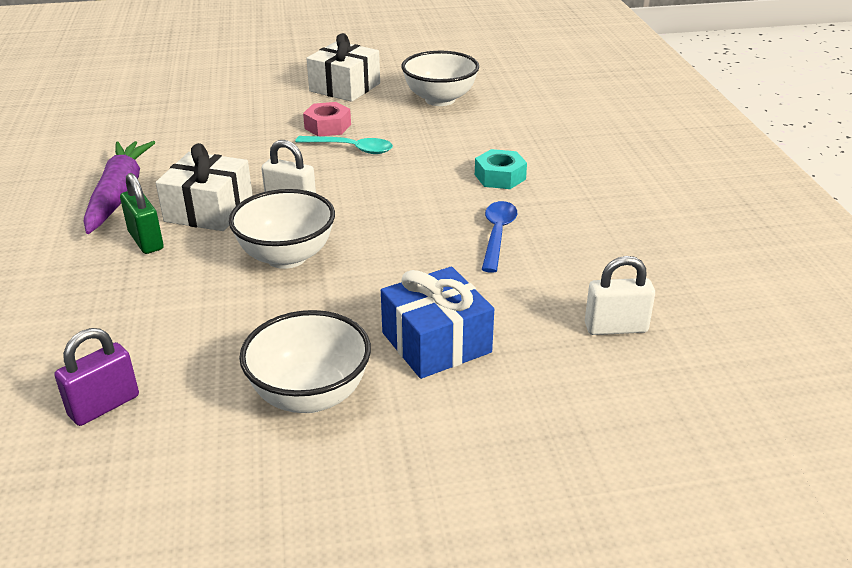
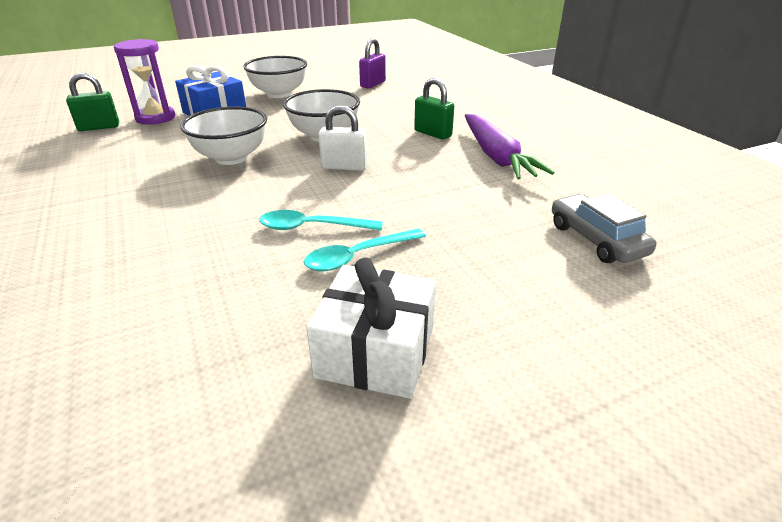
camera: 165 degrees right, 0 degrees up
white gift [156,143,253,231] -> none
pink nut [303,102,351,136] -> turquoise spoon [304,229,426,271]
white bowl [402,51,479,106] -> white bowl moved to [180,106,267,165]
turquoise nut [475,149,527,189] -> none
blue spoon [481,201,517,273] -> none
white padlock [585,256,655,335] -> green padlock [66,73,119,131]
none -> purple hourglass [114,39,175,125]
none -> grey car [552,193,656,263]

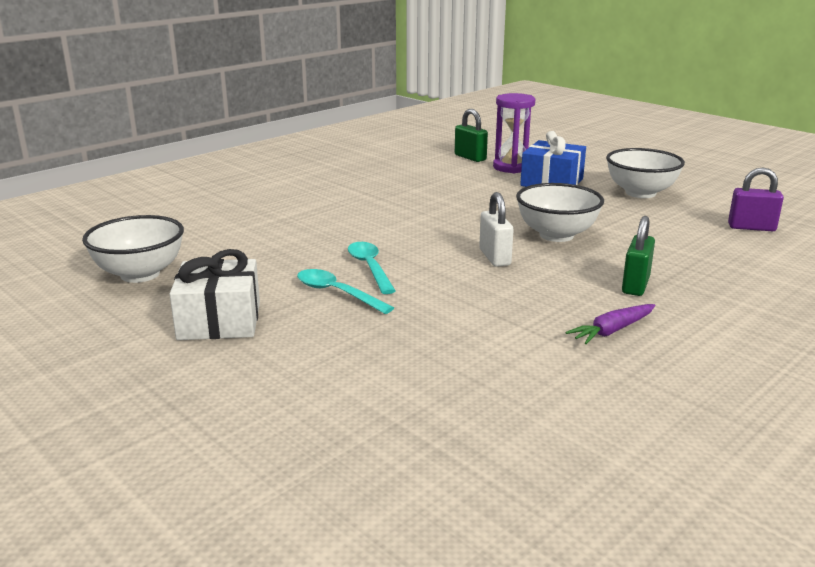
camera: 70 degrees right, 10 degrees down
white bowl [180,106,267,165] -> white bowl moved to [82,215,184,283]
purple carrot [465,114,555,179] -> purple carrot [565,304,655,344], size x0.55
grey car [552,193,656,263] -> none

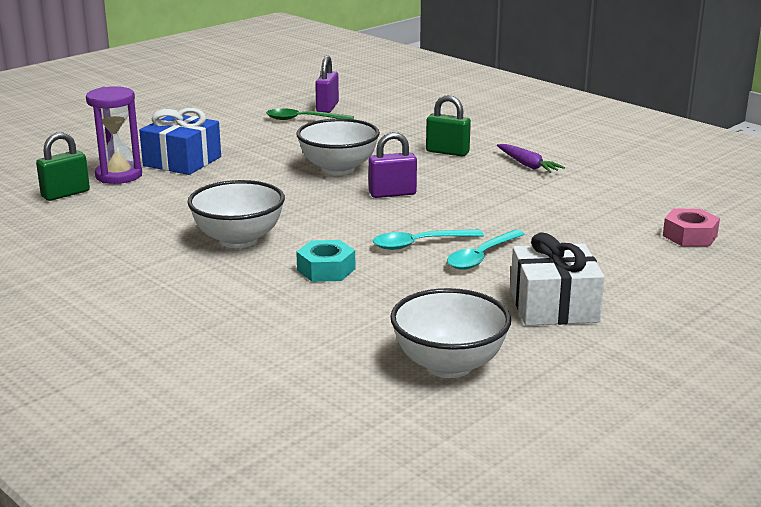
camera: 90 degrees left, 0 degrees up
white padlock [479,192,514,267] -> purple padlock [369,132,417,198]
white bowl [606,148,685,198] -> white bowl moved to [187,180,285,248]
none -> green spoon [266,108,354,120]
none -> turquoise nut [296,240,355,282]
none -> pink nut [663,209,720,246]

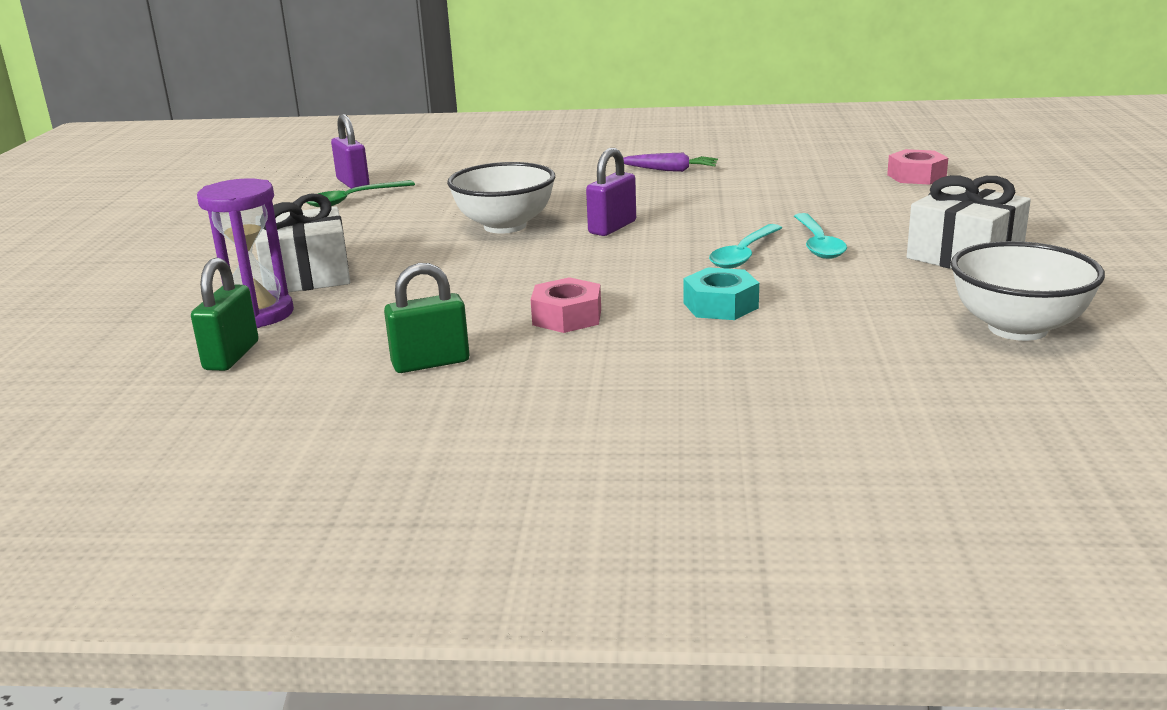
camera: 40 degrees left, 0 degrees up
blue gift [139,108,221,175] -> white gift [255,194,350,293]
white bowl [187,180,285,248] -> pink nut [531,277,601,333]
green padlock [426,95,471,156] -> green padlock moved to [384,263,470,373]

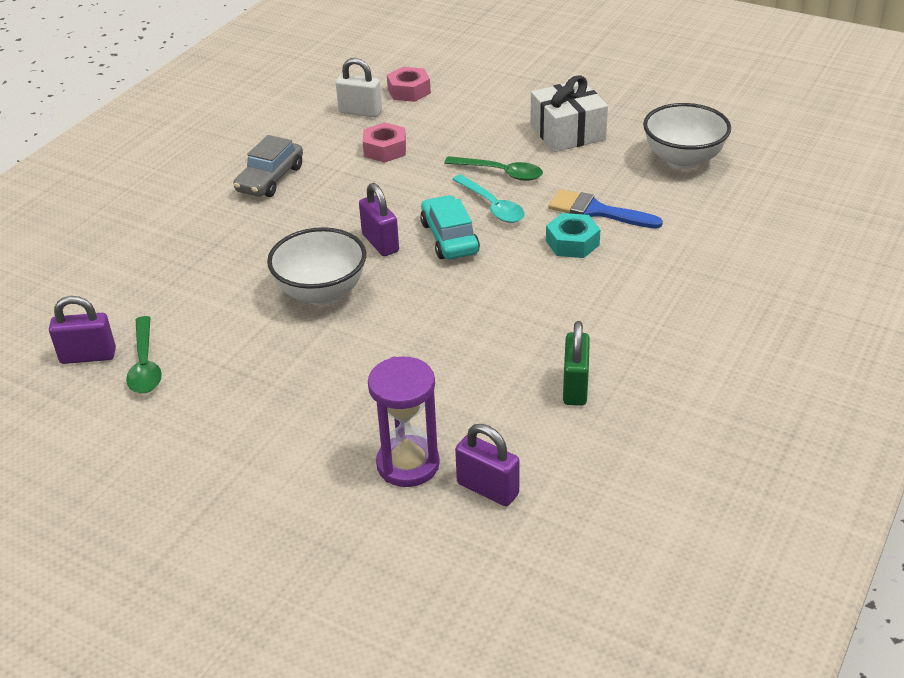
camera: 65 degrees left, 15 degrees up
green padlock [191,258,259,371] -> purple padlock [455,424,520,506]
white gift [255,194,350,293] -> none
pink nut [531,277,601,333] -> pink nut moved to [363,122,406,163]
purple carrot [623,153,718,172] -> grey car [233,135,303,197]
turquoise spoon [794,213,847,259] -> green spoon [444,156,543,181]
none -> white padlock [336,58,382,117]
none -> turquoise car [420,195,480,259]
none -> blue brush [548,189,663,229]

